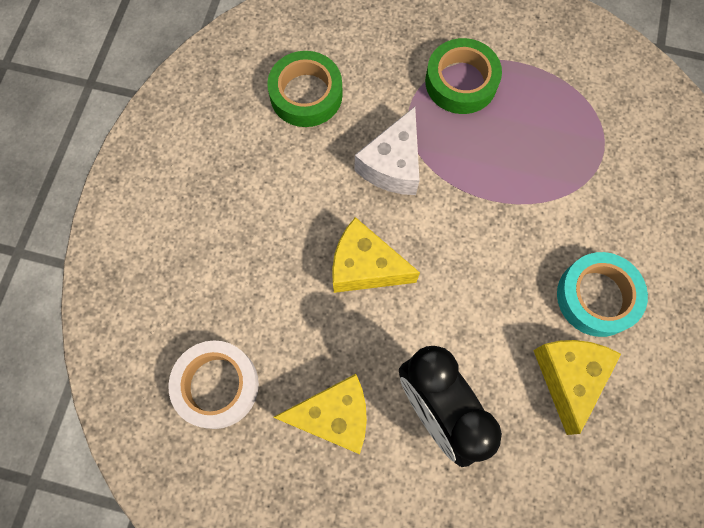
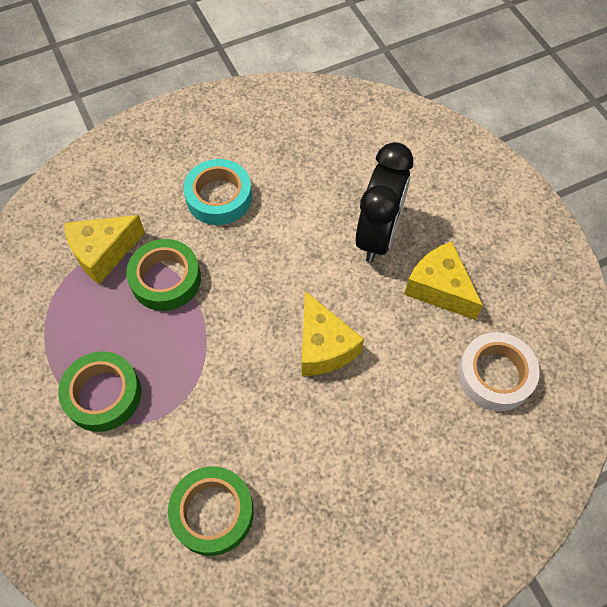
camera: 130 degrees left, 10 degrees down
white cheese [355,107,420,195] -> none
yellow cheese [533,340,621,435] -> yellow cheese moved to [64,215,145,285]
none -> green tape [126,239,201,311]

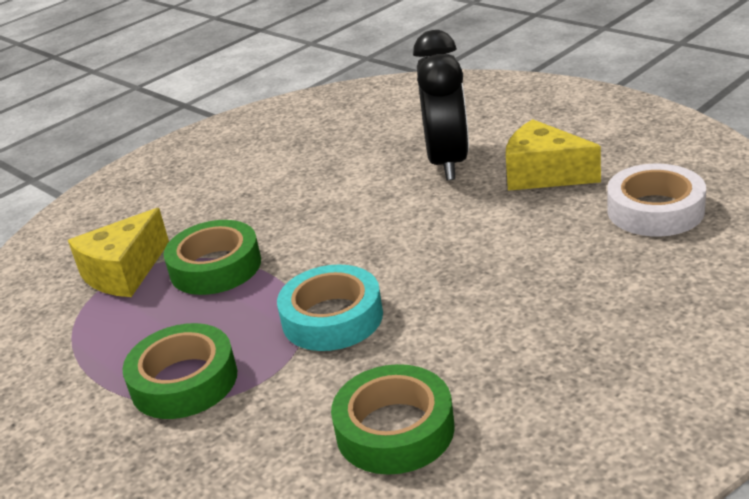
camera: 15 degrees left, 30 degrees down
turquoise tape [183,159,252,225] -> turquoise tape moved to [277,264,383,351]
yellow cheese [302,291,364,376] -> none

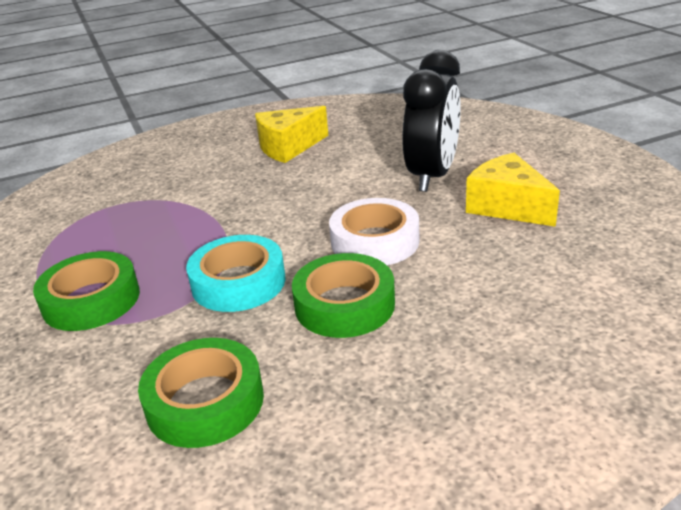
camera: 20 degrees right, 0 degrees up
yellow cheese [68,208,169,297] -> yellow cheese moved to [255,106,328,163]
green tape [164,220,261,295] -> green tape moved to [292,253,395,338]
white tape [607,164,706,237] -> white tape moved to [329,198,419,265]

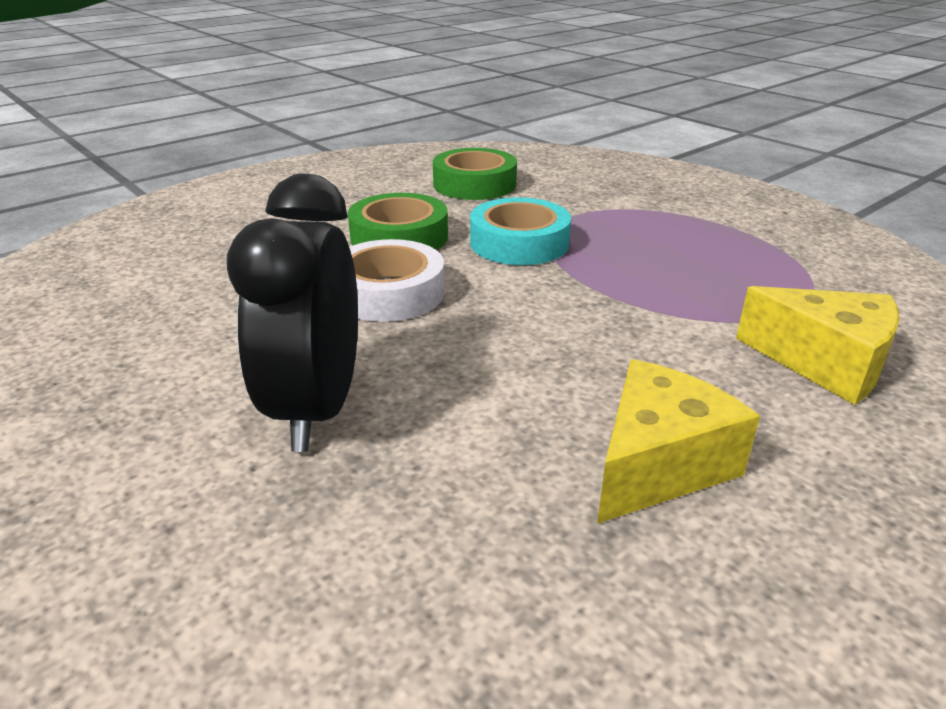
camera: 160 degrees right, 0 degrees up
green tape [33,251,140,331] -> none
yellow cheese [466,153,560,227] -> yellow cheese moved to [736,286,900,405]

